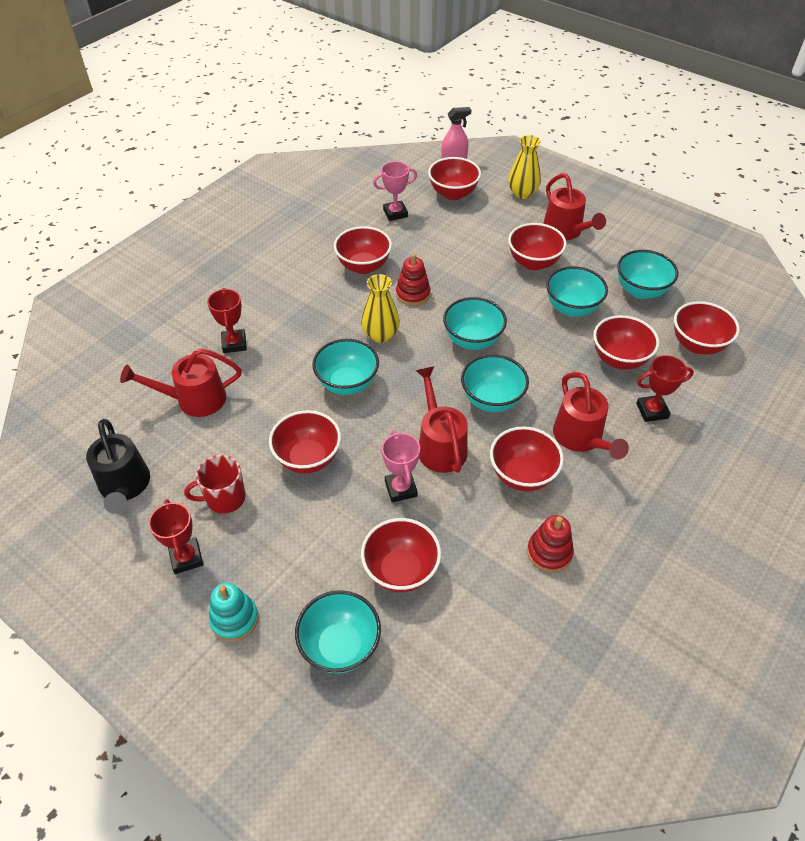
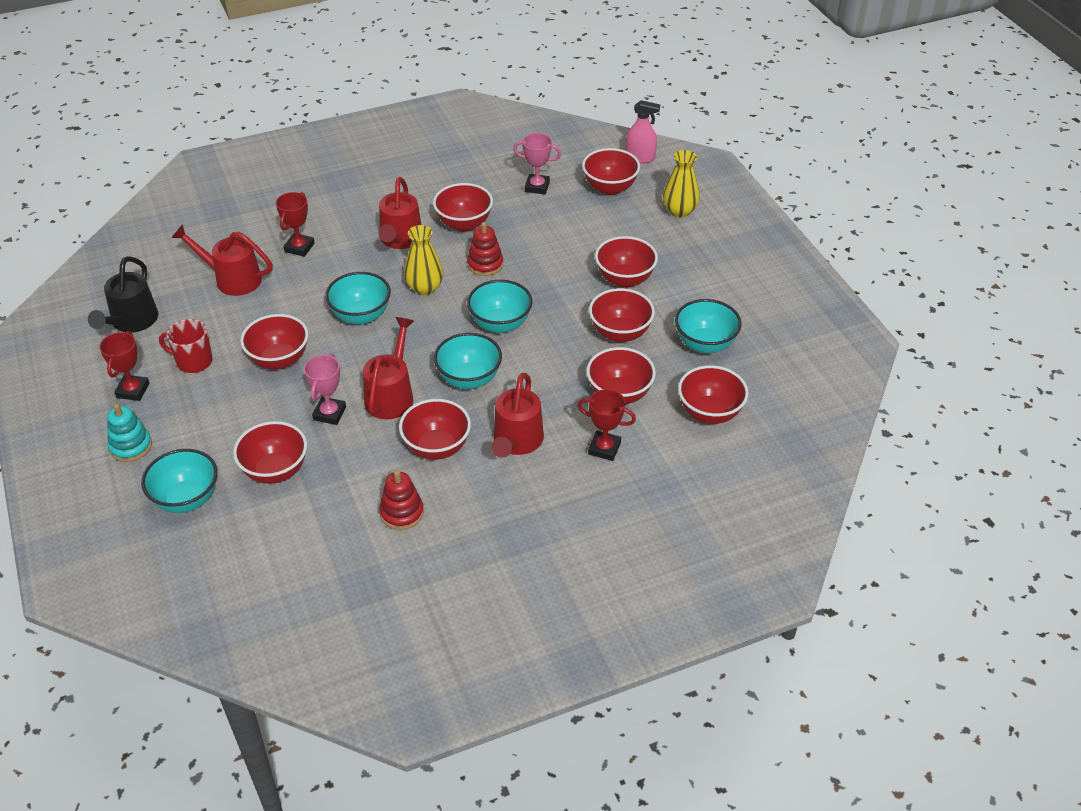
camera: 30 degrees right, 5 degrees down
red watering can [543,173,606,240] -> red watering can moved to [379,177,421,249]
turquoise bowl [546,266,608,317] -> red bowl [589,288,655,342]

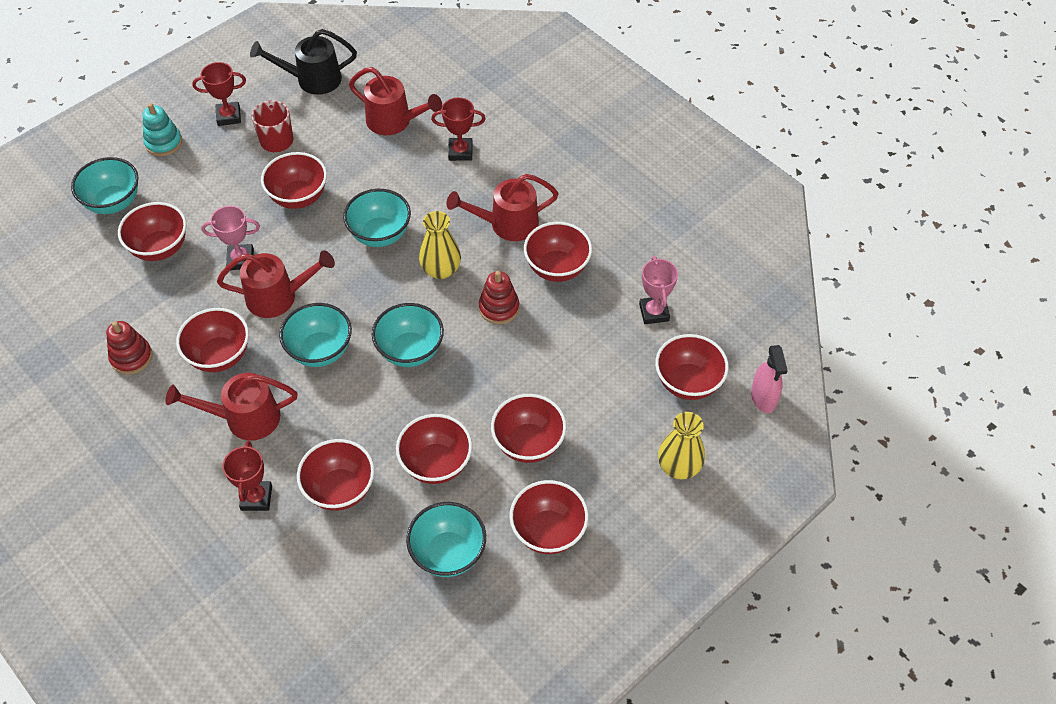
camera: 70 degrees right, 10 degrees up
red watering can [171,224,273,296] -> red watering can turned 120 degrees clockwise [349,67,442,135]
red bowl [678,365,749,424] -> red bowl moved to [510,480,589,554]

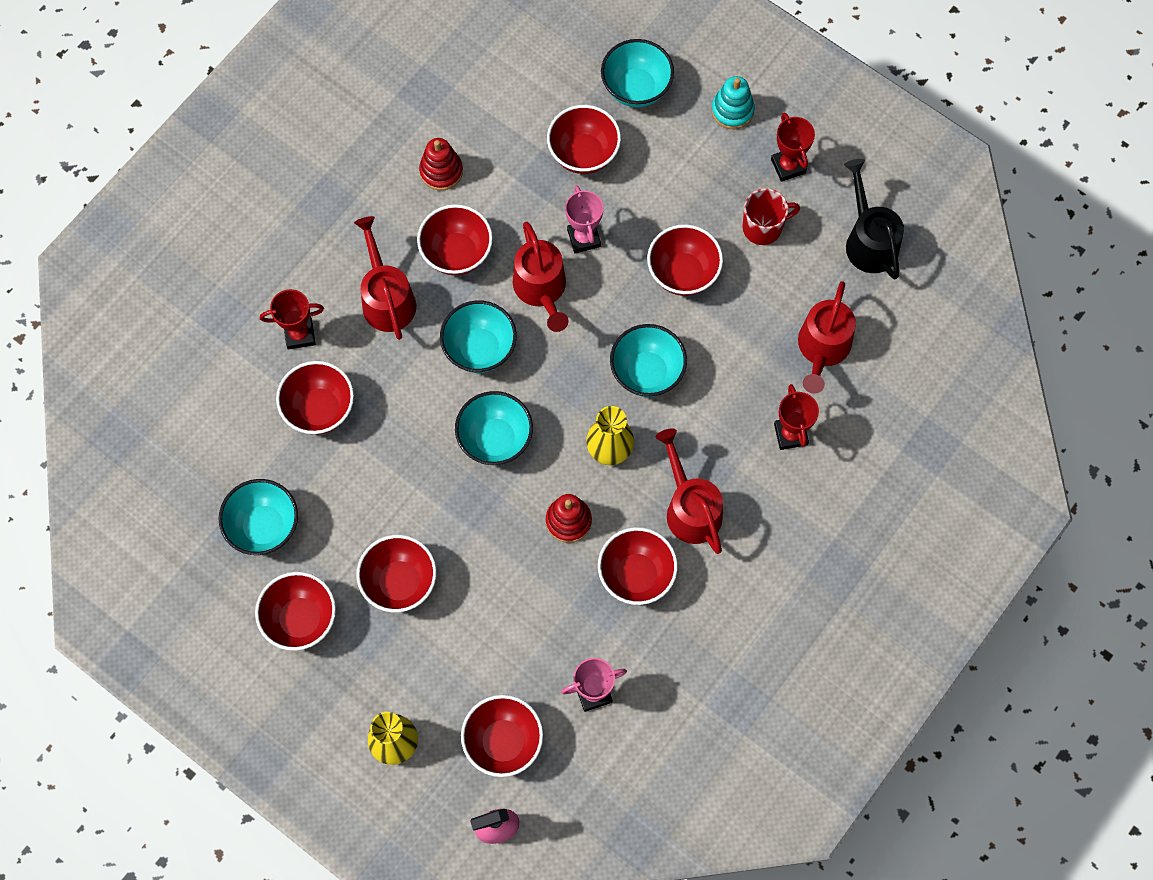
camera: 80 degrees right, 15 degrees up
red bowl [396,414,472,484] -> none

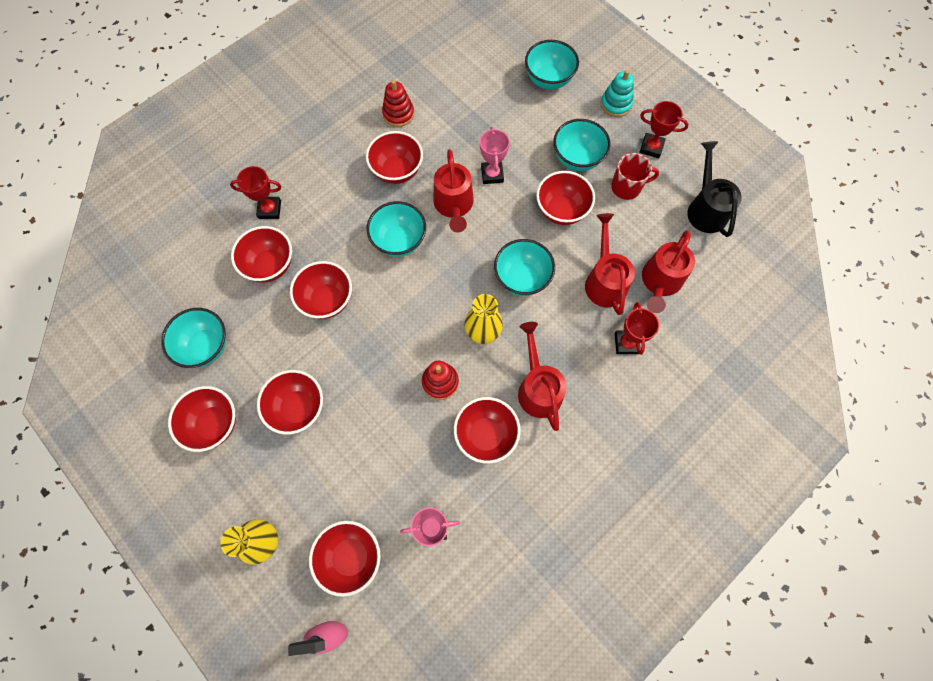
camera: 10 degrees right, 0 degrees up
red watering can [354,216,416,340] -> red watering can moved to [585,213,635,315]
turquoise bowl [455,391,533,465] -> turquoise bowl moved to [554,119,611,171]
red bowl [547,105,621,174] -> red bowl moved to [290,261,352,319]
red trophy [771,113,815,182] -> red trophy turned 60 degrees counterclockwise [639,101,689,158]

